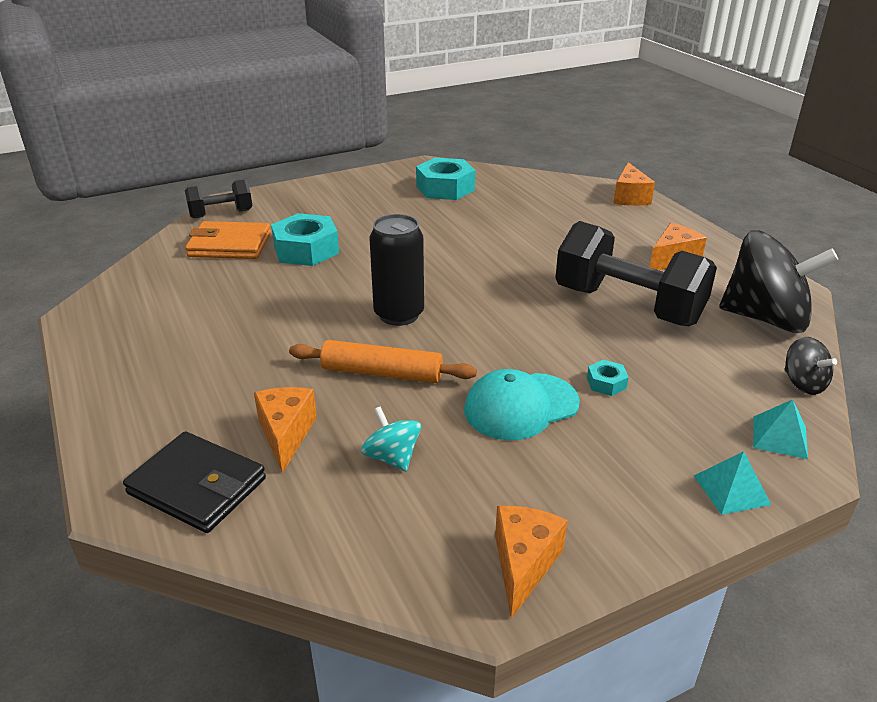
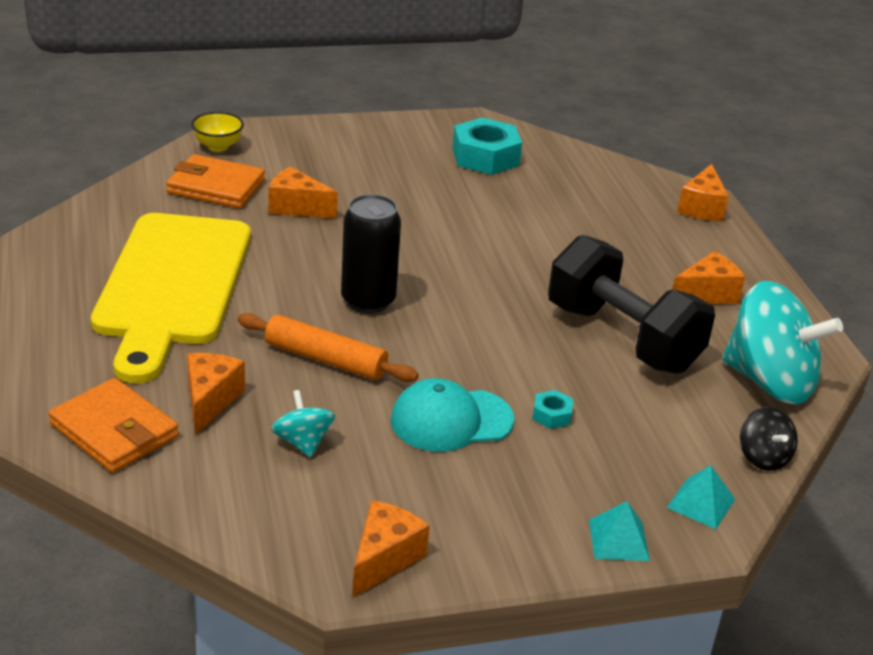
camera: 10 degrees right, 0 degrees up
black wallet [123,431,266,533] -> orange wallet [49,378,179,473]
black dumbbell [185,180,252,218] -> yellow bowl [191,112,244,151]
turquoise nut [271,213,339,266] -> orange cheese [269,167,338,219]
black spinning top [719,230,838,333] -> turquoise spinning top [722,281,843,404]
none -> yellow cutting board [91,213,251,383]

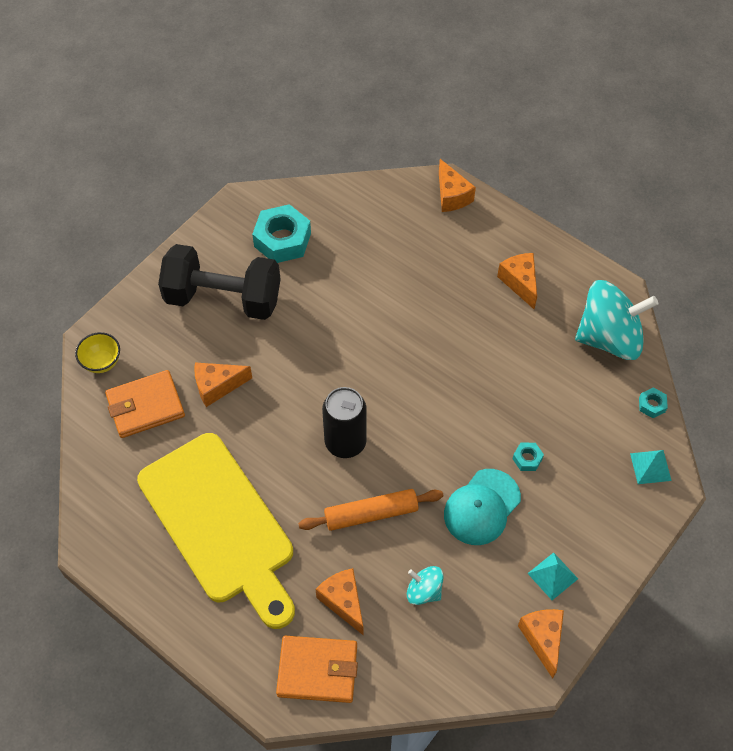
camera: 35 degrees left, 25 degrees up
black dumbbell [548,235,715,374] -> black dumbbell moved to [158,244,281,320]
turquoise pyramid [589,501,650,561] -> turquoise pyramid moved to [527,552,578,600]
orange cheese [672,251,745,304] -> orange cheese turned 45 degrees counterclockwise [497,253,537,309]
black spinning top [740,407,798,471] -> turquoise nut [639,387,668,418]

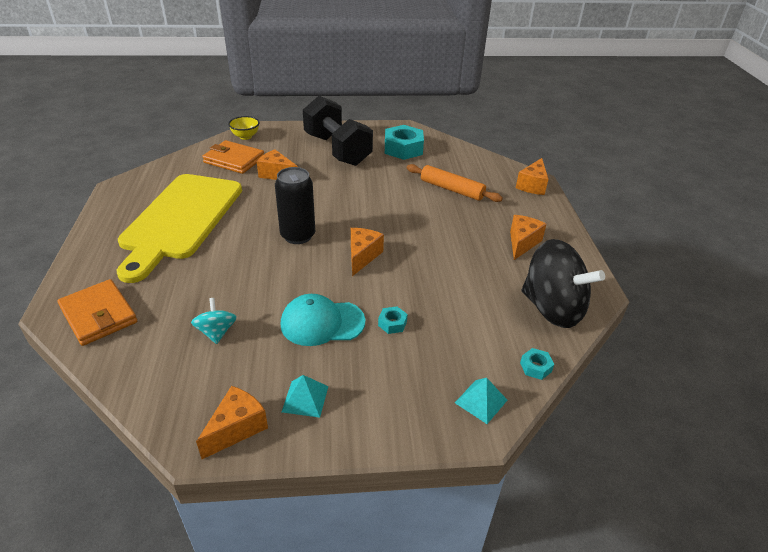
camera: 45 degrees right, 20 degrees down
orange rolling pin [298,489,443,531] -> orange rolling pin moved to [407,164,503,202]
orange cheese [316,568,364,636] -> orange cheese moved to [351,228,384,276]
turquoise spinning top [575,280,658,360] -> black spinning top [522,239,605,328]

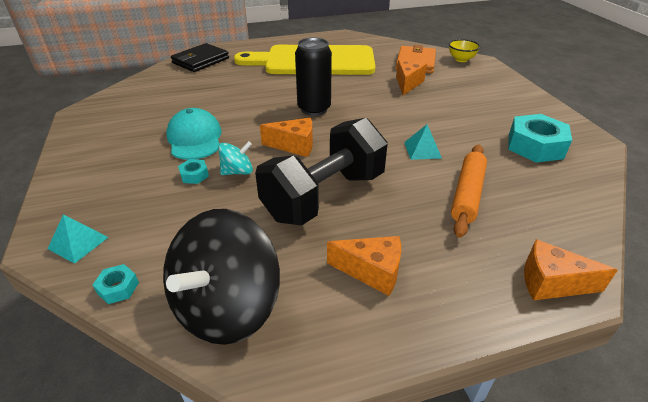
camera: 80 degrees right, 0 degrees up
orange wallet [57,279,137,346] -> black wallet [171,43,229,72]
turquoise spinning top [191,298,237,344] -> turquoise spinning top moved to [218,141,253,175]
orange cheese [196,386,268,459] -> none
turquoise pyramid [282,375,328,418] -> turquoise pyramid moved to [404,124,442,160]
black dumbbell [303,96,373,166] -> black dumbbell moved to [255,118,388,226]

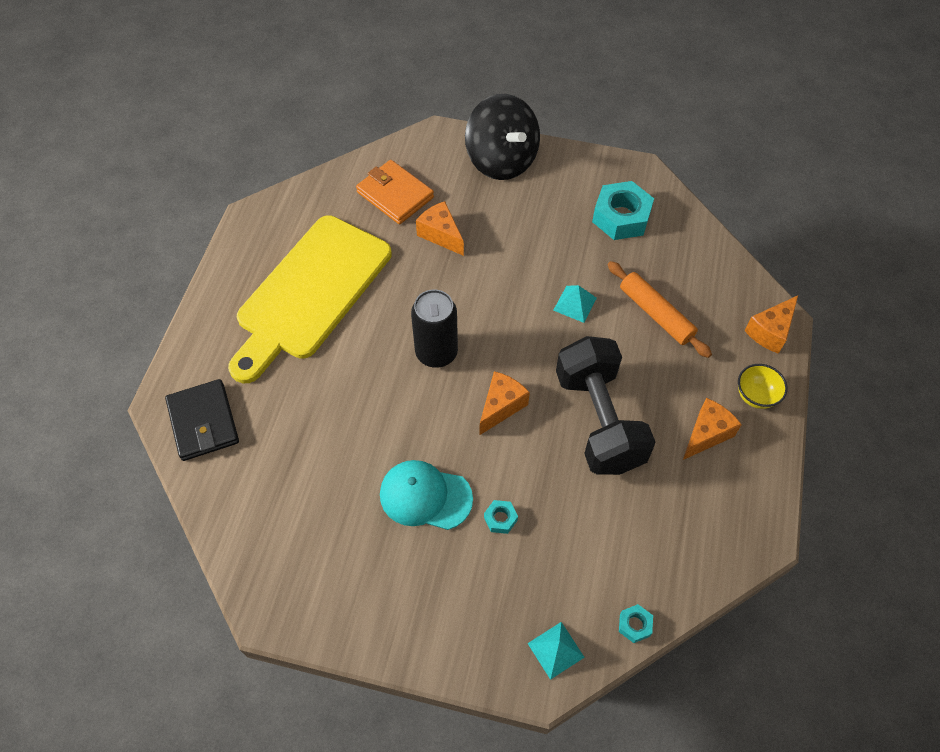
camera: 60 degrees left, 20 degrees up
black spinning top [163,209,280,345] -> black spinning top moved to [465,94,540,180]
turquoise spinning top [218,141,253,175] -> none
yellow bowl [449,39,480,62] -> yellow bowl moved to [738,364,788,409]

